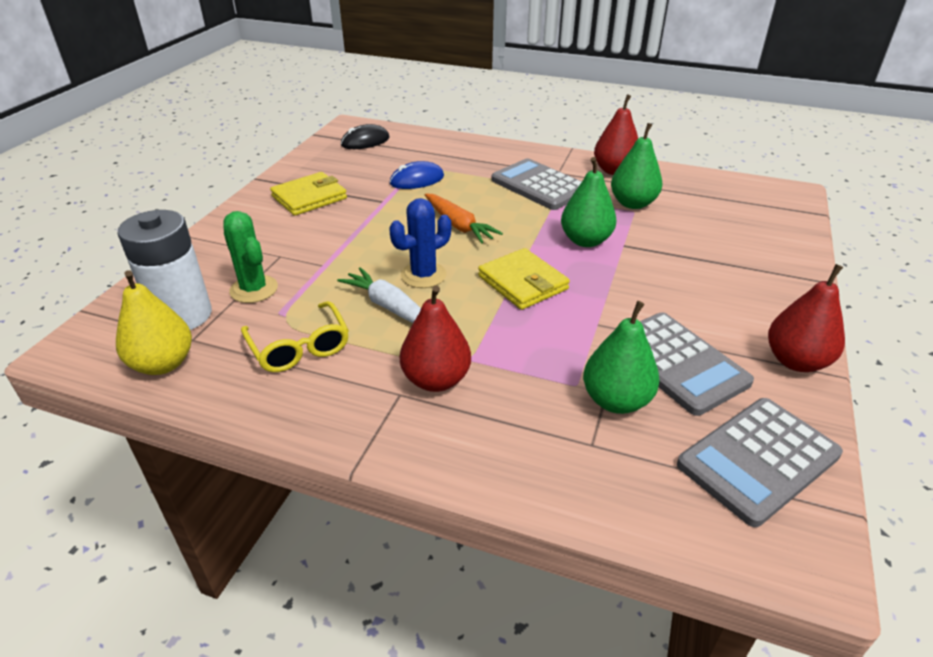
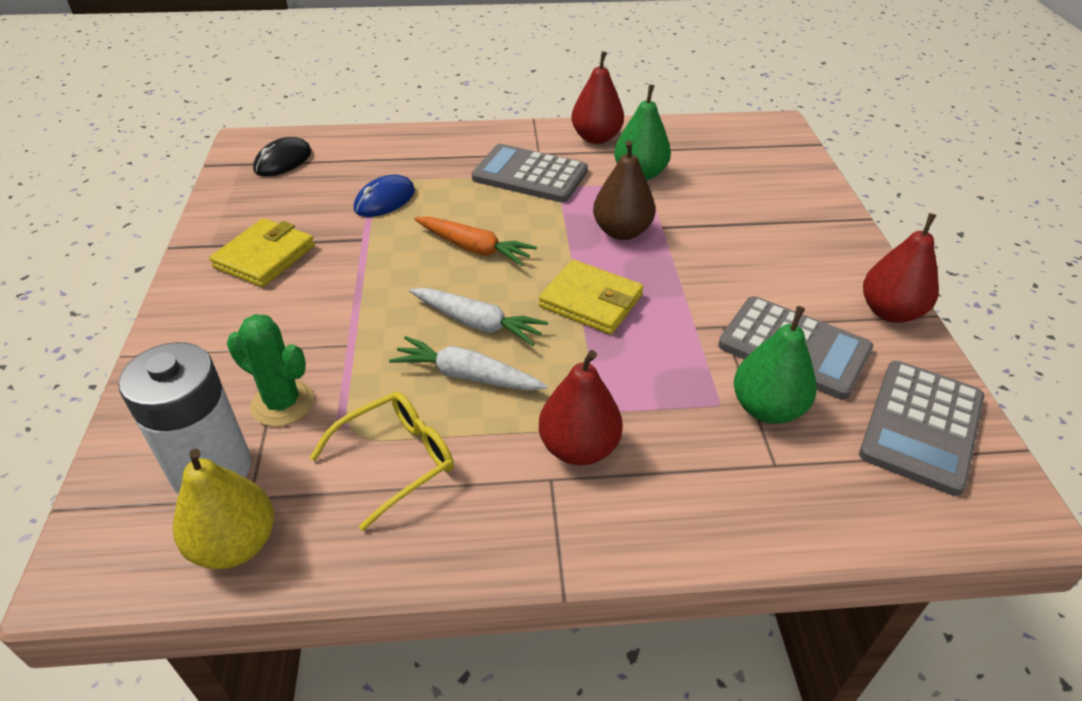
camera: 25 degrees left, 5 degrees up
yellow glasses [241,301,349,372] -> yellow glasses turned 75 degrees counterclockwise [310,392,454,531]
blue cactus [389,198,451,288] -> white carrot [409,288,548,346]
green pear [561,157,617,247] -> brown pear [593,140,655,240]

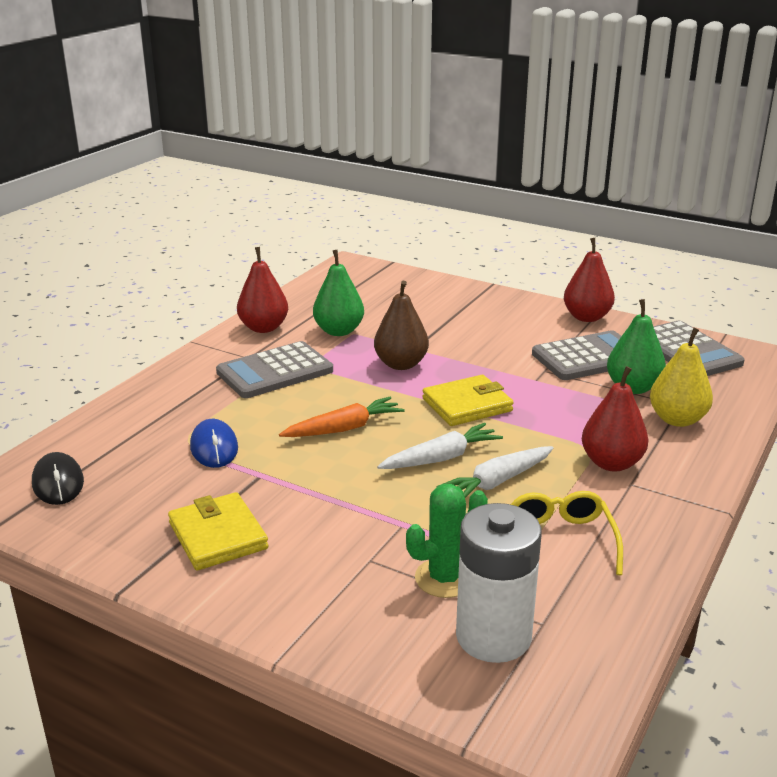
camera: 55 degrees left, 15 degrees down
yellow pear [173,448,274,569] -> yellow pear moved to [650,328,713,427]

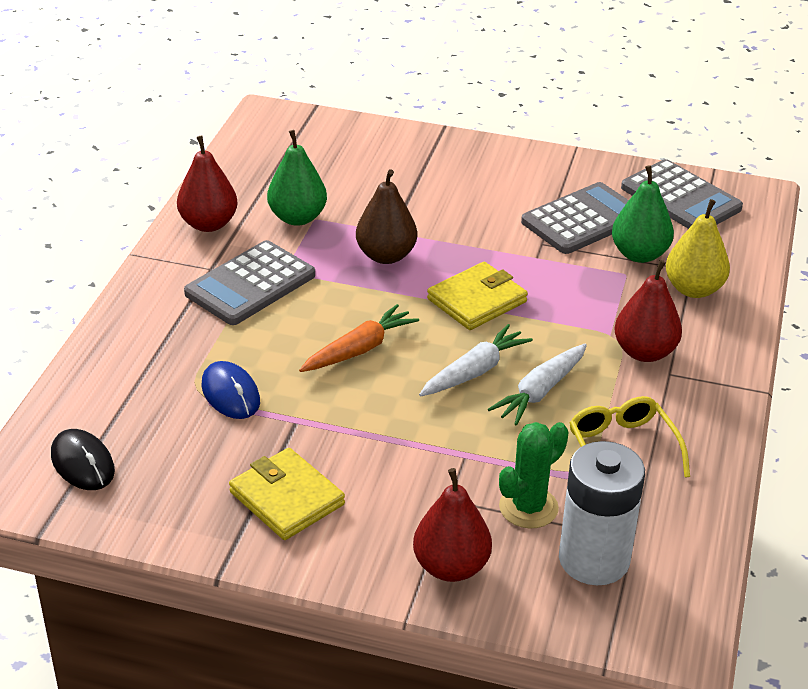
camera: 15 degrees left, 10 degrees up
red pear [564,238,615,322] -> red pear moved to [413,468,492,582]

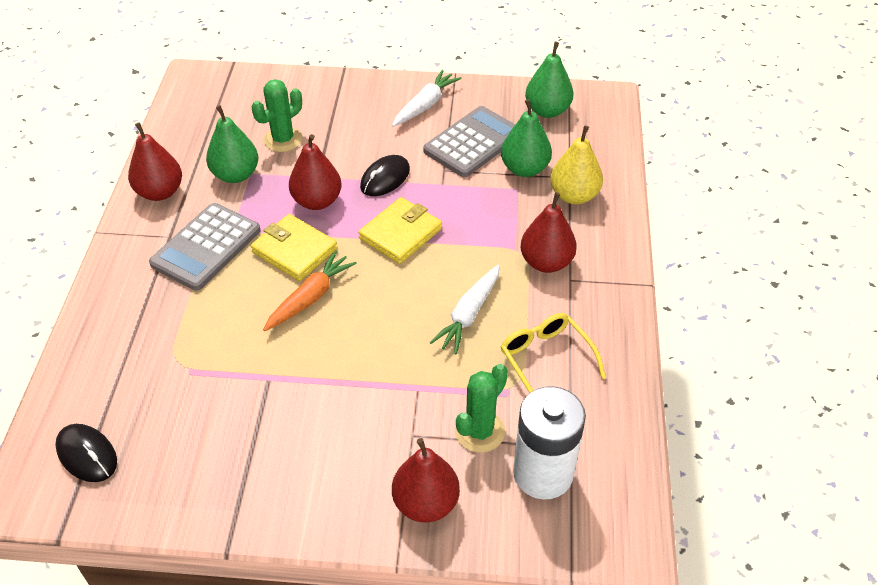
camera: 10 degrees left, 10 degrees up
blue mouse [202,361,260,419] -> none
yellow wallet [229,448,345,540] -> yellow wallet moved to [251,214,337,281]
brown pear [356,169,417,264] -> red pear [289,134,341,210]
white carrot [419,324,533,397] -> white carrot moved to [392,70,461,127]
grey calculator [621,159,743,229] -> green pear [525,41,574,118]
none -> green cactus [252,79,302,152]
none -> black mouse [360,155,410,196]

